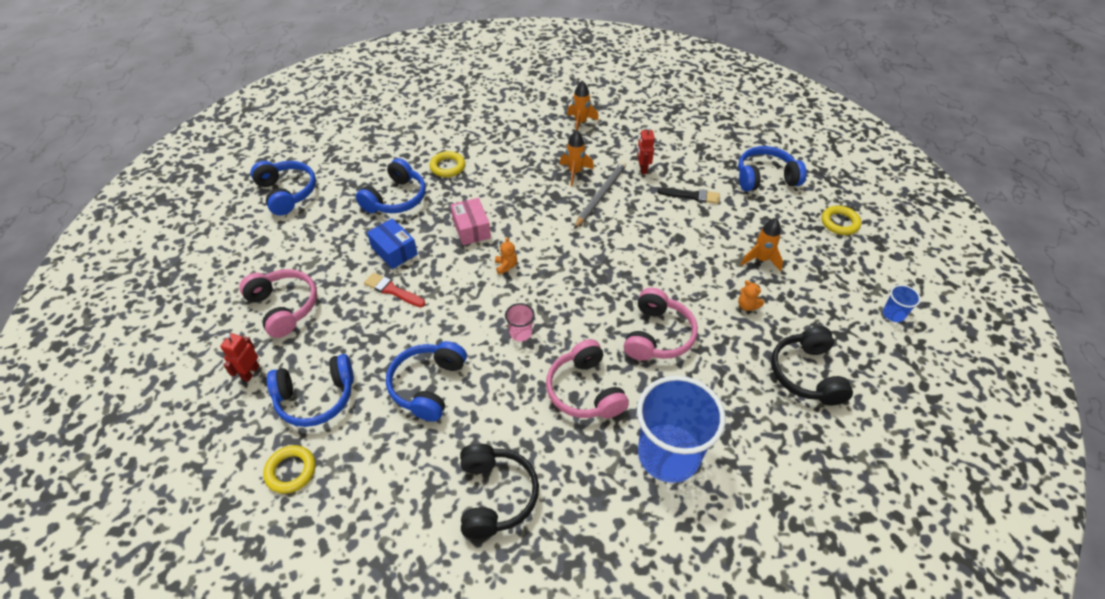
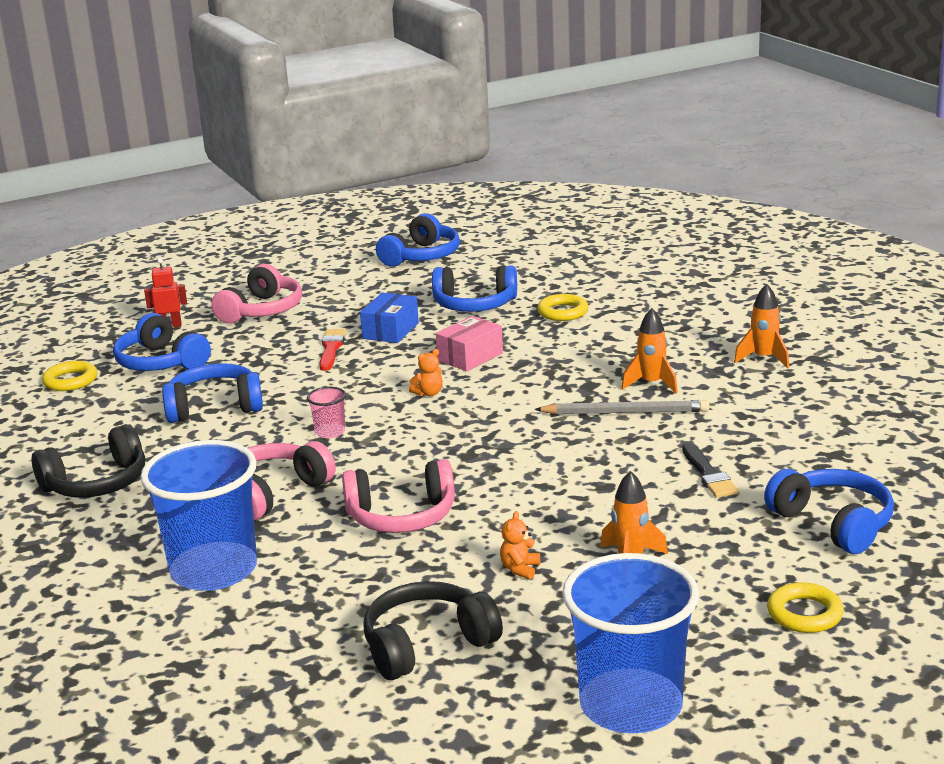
camera: 65 degrees right, 25 degrees down
red robot [637,126,655,174] -> none
blue cup [883,285,921,322] -> blue cup [562,553,699,733], size x2.44

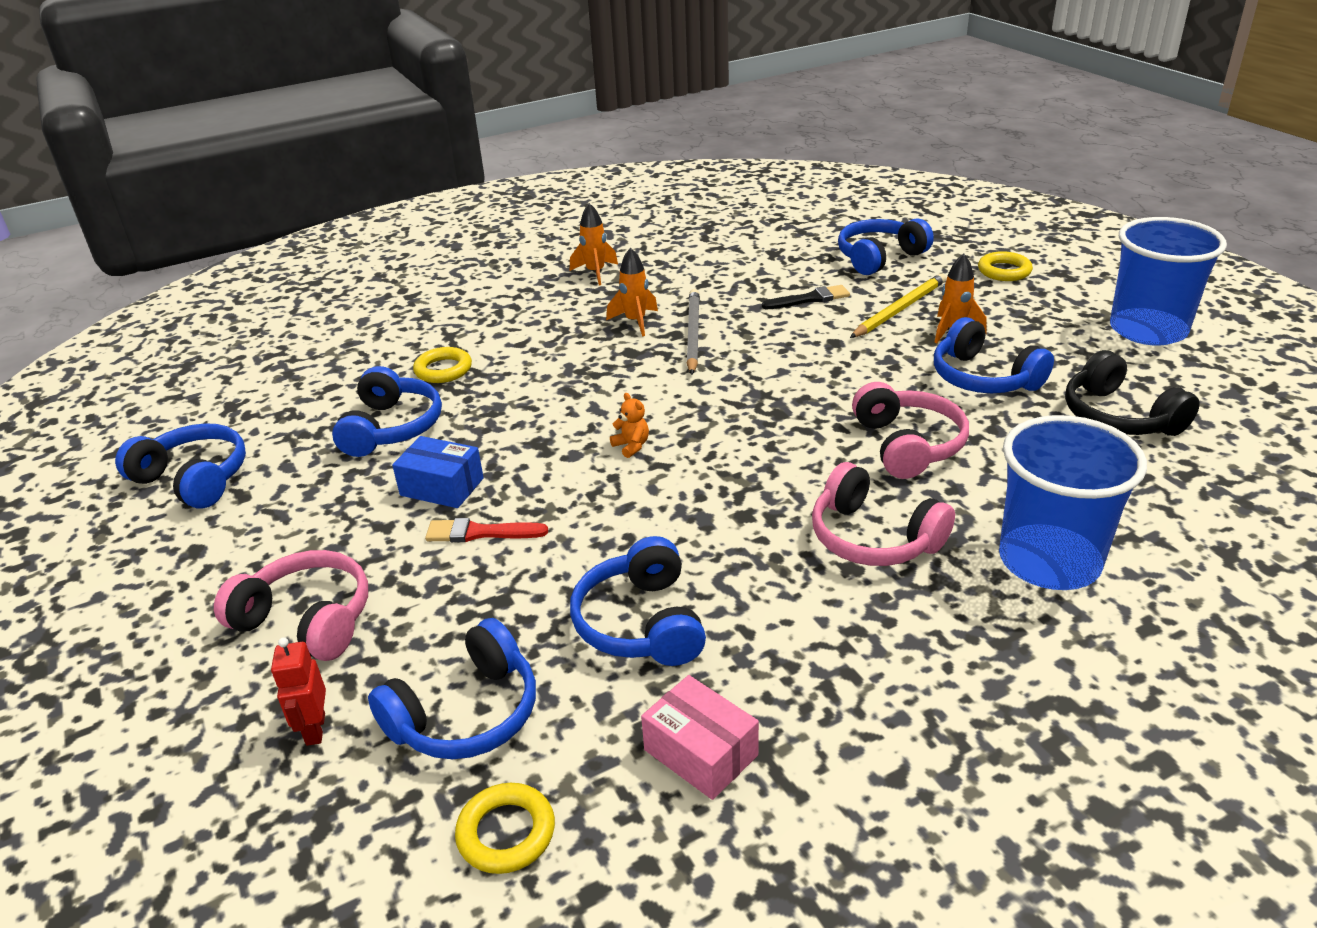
camera: 90 degrees left, 10 degrees up
black headphones [31,424,145,497] -> none
pink cup [307,387,346,438] -> none
pink box [436,316,503,371] -> pink box moved to [641,675,759,800]
orange teddy bear [500,511,540,579] -> blue headphones [934,317,1054,393]
none -> yellow pencil [850,273,946,338]

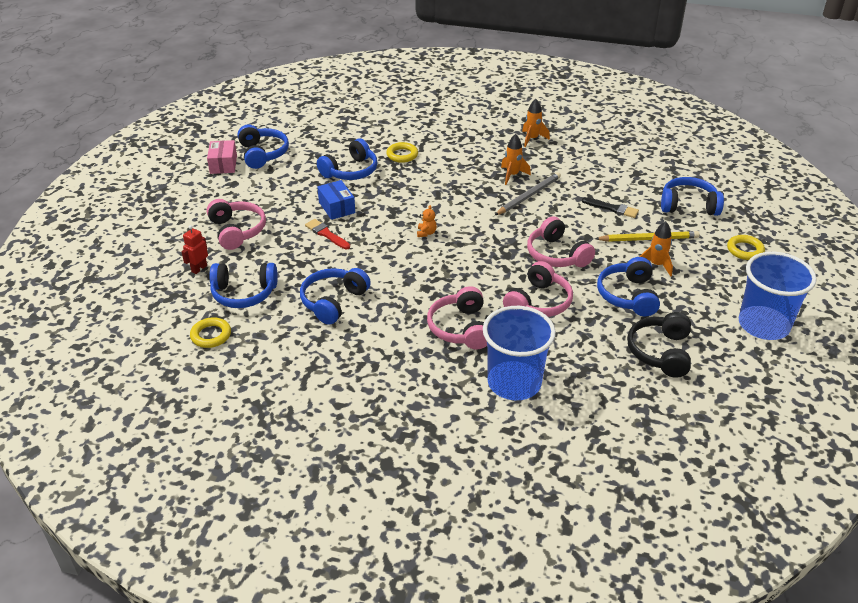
camera: 40 degrees right, 5 degrees up
pink box [641,675,759,800] -> pink box moved to [207,140,237,174]
none -> pink headphones [527,216,595,267]

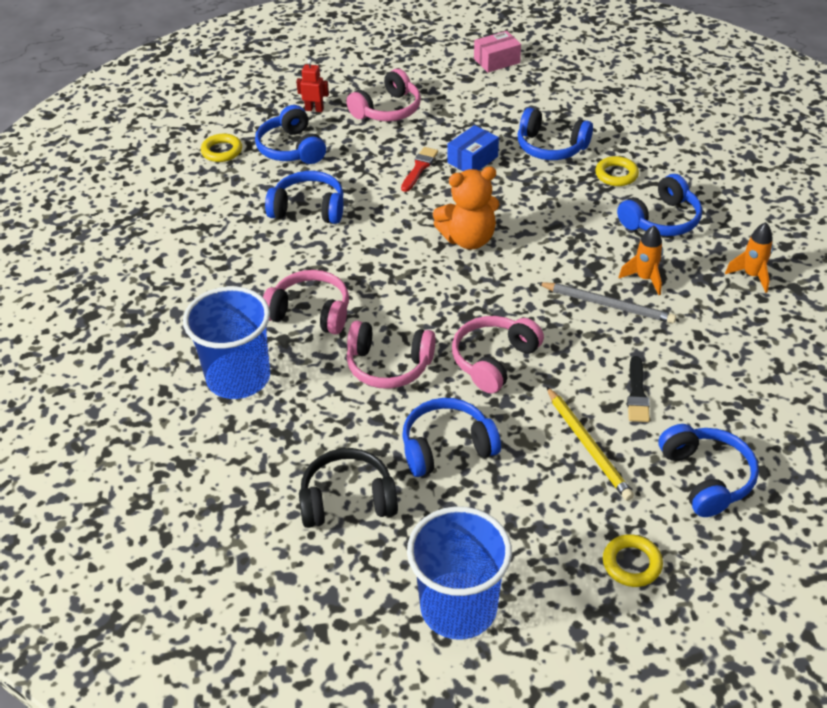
camera: 70 degrees right, 5 degrees up
blue headphones [237,124,289,169] -> blue headphones moved to [617,174,702,236]
orange teddy bear [417,205,437,237] -> orange teddy bear [433,166,500,249], size x2.37
pink headphones [427,286,487,349] -> pink headphones turned 45 degrees clockwise [263,270,349,335]
orange rocket [639,221,673,277] -> none

